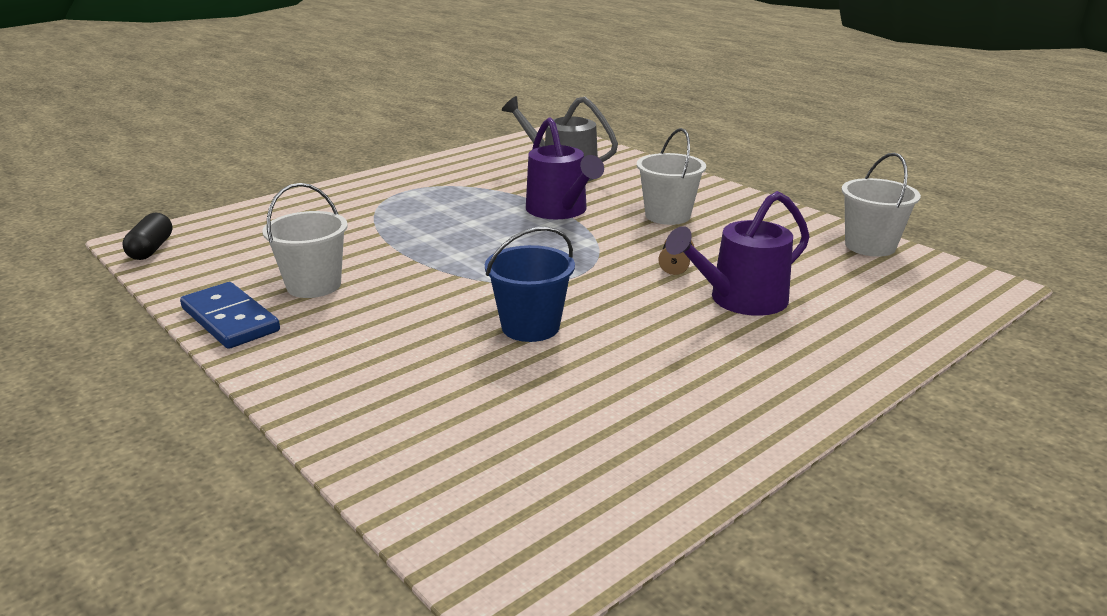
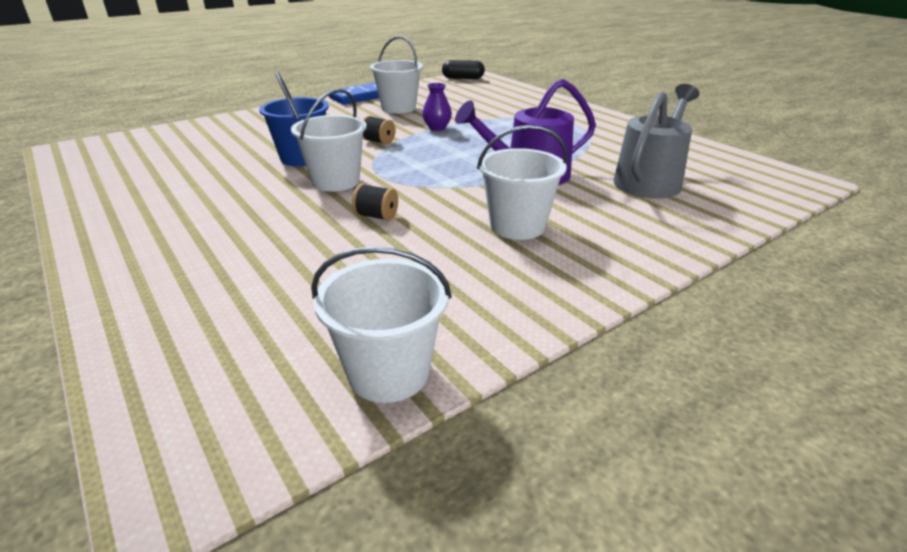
camera: 95 degrees right, 5 degrees up
purple watering can [665,191,810,316] -> none
none -> white bucket [291,89,367,192]
none -> black spool [363,116,396,145]
none -> purple vase [422,83,452,131]

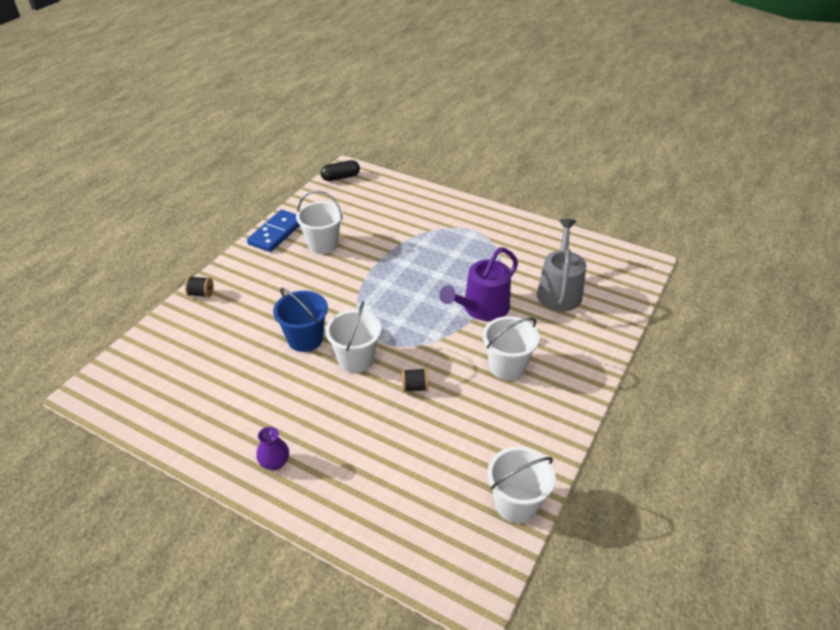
camera: 25 degrees left, 10 degrees up
black spool [363,116,396,145] -> black spool moved to [185,276,214,297]
purple vase [422,83,452,131] -> purple vase moved to [256,427,289,471]

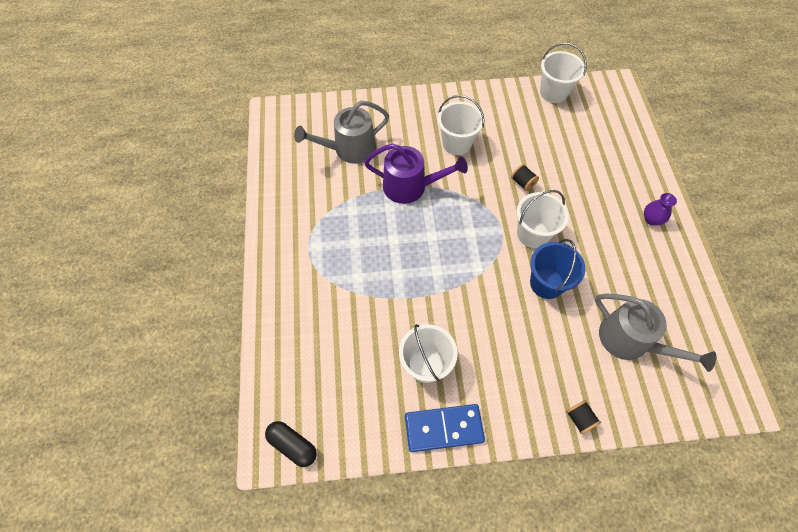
camera: 125 degrees left, 20 degrees up
none -> grey watering can [595,293,716,372]

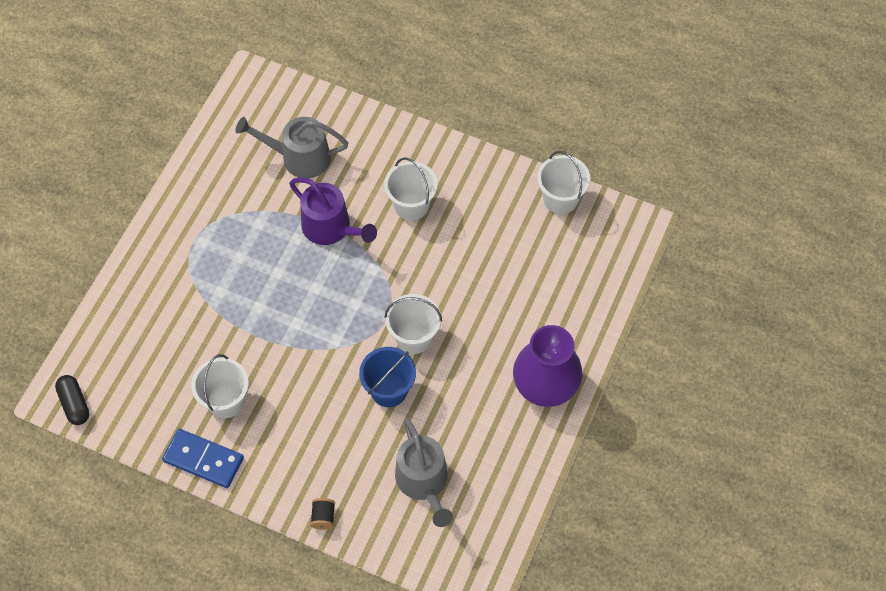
camera: 30 degrees right, 0 degrees up
black spool [511,164,539,191] -> none
purple vase [644,193,677,225] -> purple vase [513,325,582,407], size x2.37

